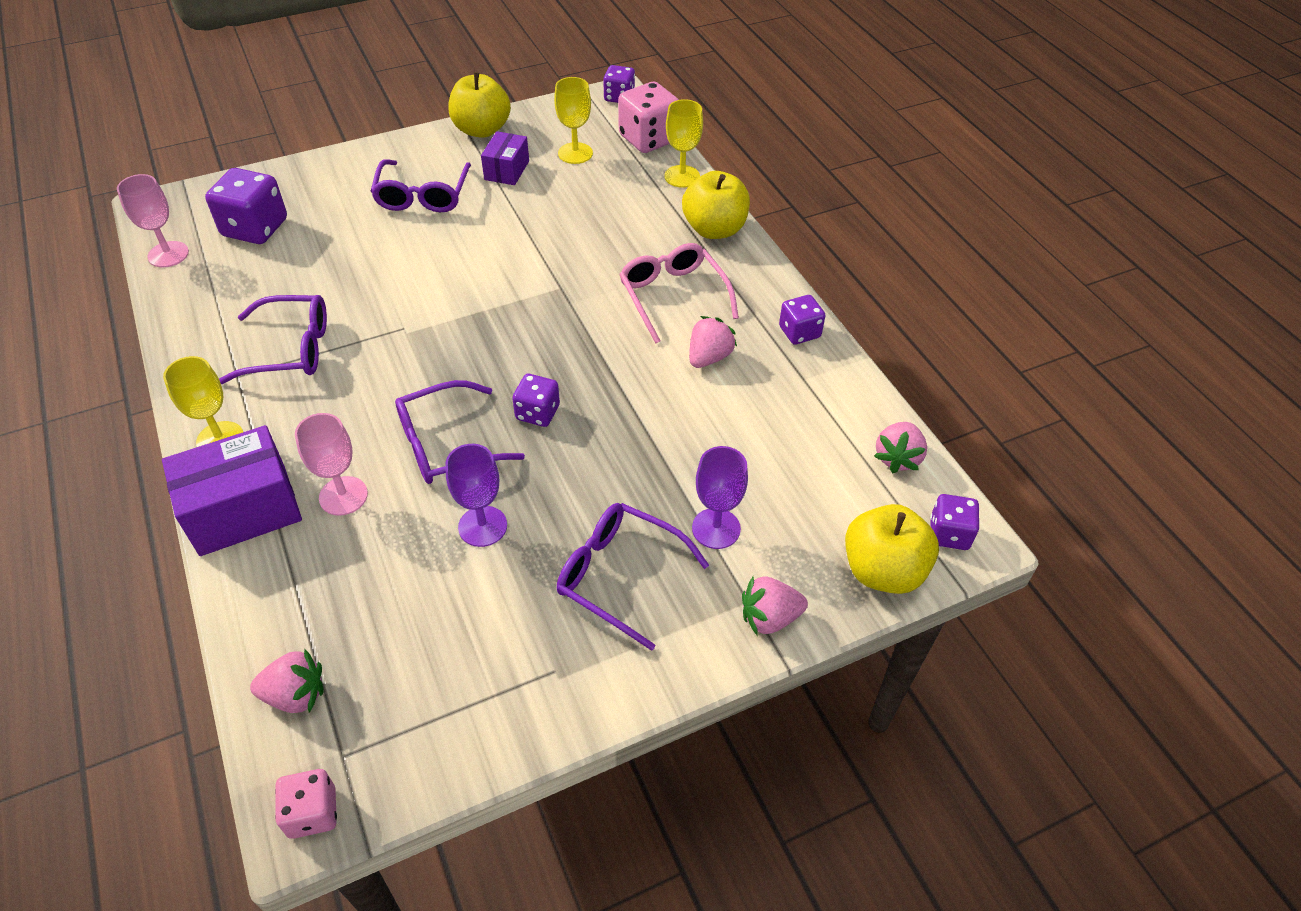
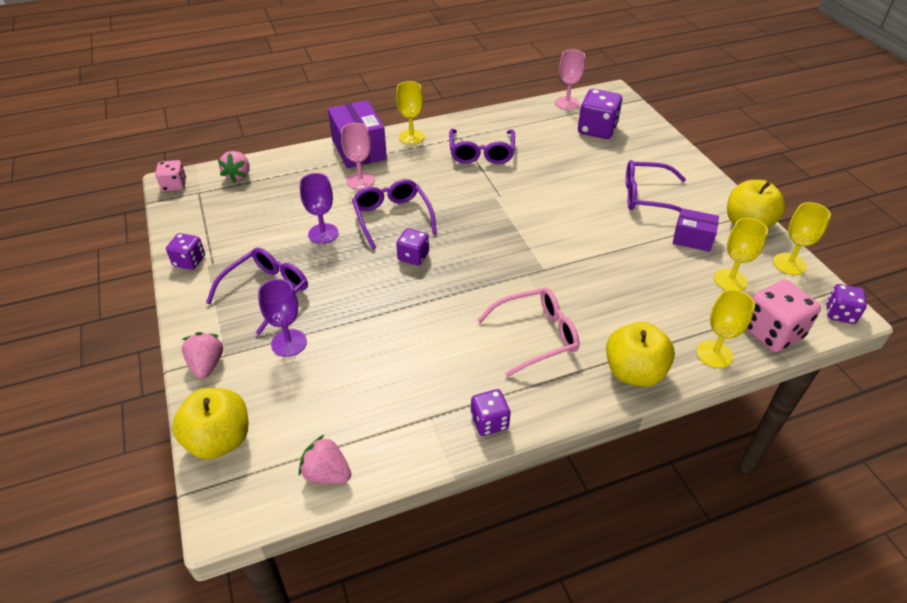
camera: 95 degrees right, 5 degrees down
pink strawberry [689,316,737,368] -> none
purple dice [930,494,979,550] -> purple dice moved to [166,233,205,270]
none -> yellow goblet [773,202,831,275]

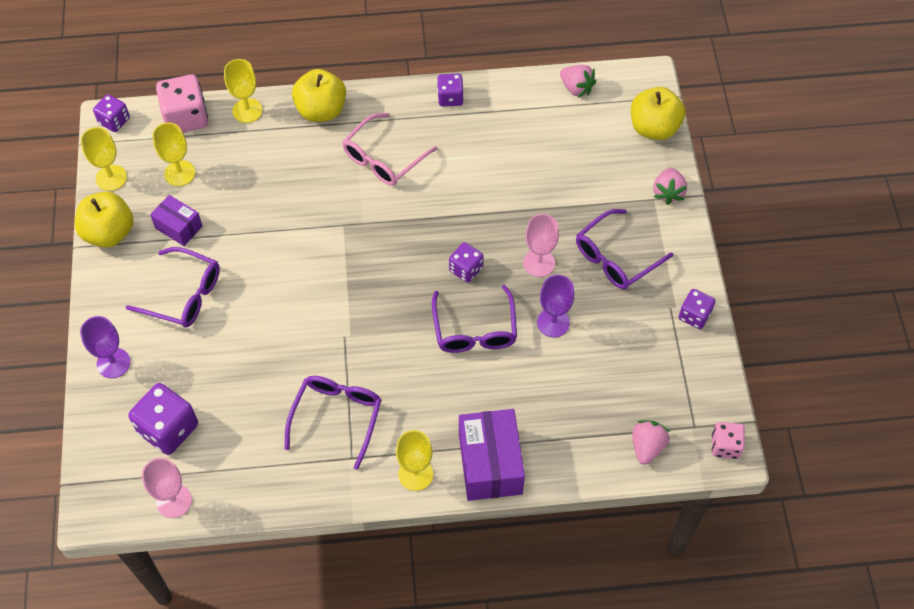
camera: 165 degrees left, 15 degrees up
purple goblet [258,279,307,357] -> purple goblet moved to [80,316,130,378]
pink goblet [341,123,374,189] -> pink goblet moved to [523,214,559,277]
pink glasses [477,288,579,377] -> pink glasses turned 45 degrees counterclockwise [342,113,438,186]

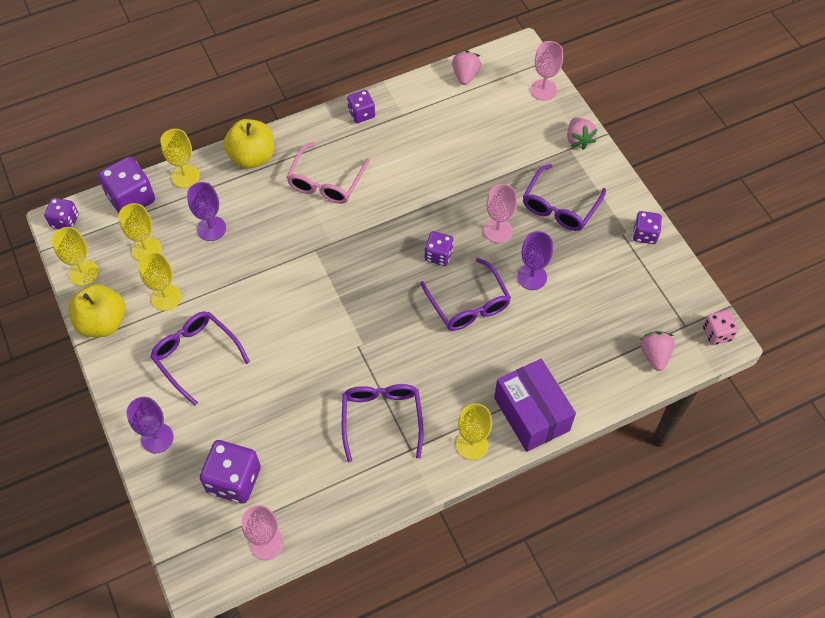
camera: 20 degrees left, 0 degrees up
purple glasses [126,247,220,327] -> purple glasses turned 135 degrees counterclockwise [150,311,250,405]
purple box [150,195,203,246] -> yellow goblet [138,252,182,311]
pink dice [156,74,208,133] -> purple dice [98,157,155,213]
pink strawberry [560,65,596,98] -> pink strawberry turned 105 degrees counterclockwise [452,50,481,85]
yellow apple [631,87,685,140] -> pink goblet [531,41,563,101]
none -> purple goblet [187,182,226,241]

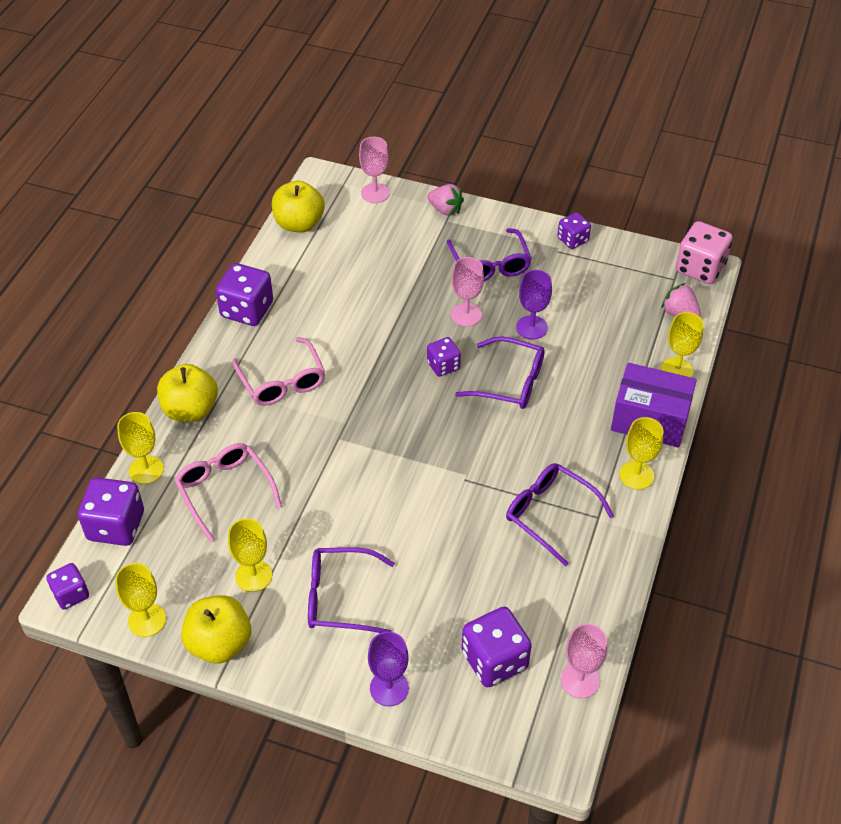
camera: 45 degrees left, 10 degrees down
yellow goblet [118,203,162,261] -> yellow goblet moved to [661,312,704,377]
purple goblet [187,182,226,241] -> pink glasses [174,443,282,542]
purple dice [347,90,375,123] -> purple dice [216,263,273,326], size x1.67
pink strawberry [452,50,481,85] -> yellow apple [272,181,324,232]
pink dice [703,310,738,345] -> pink dice [675,221,733,284], size x1.67

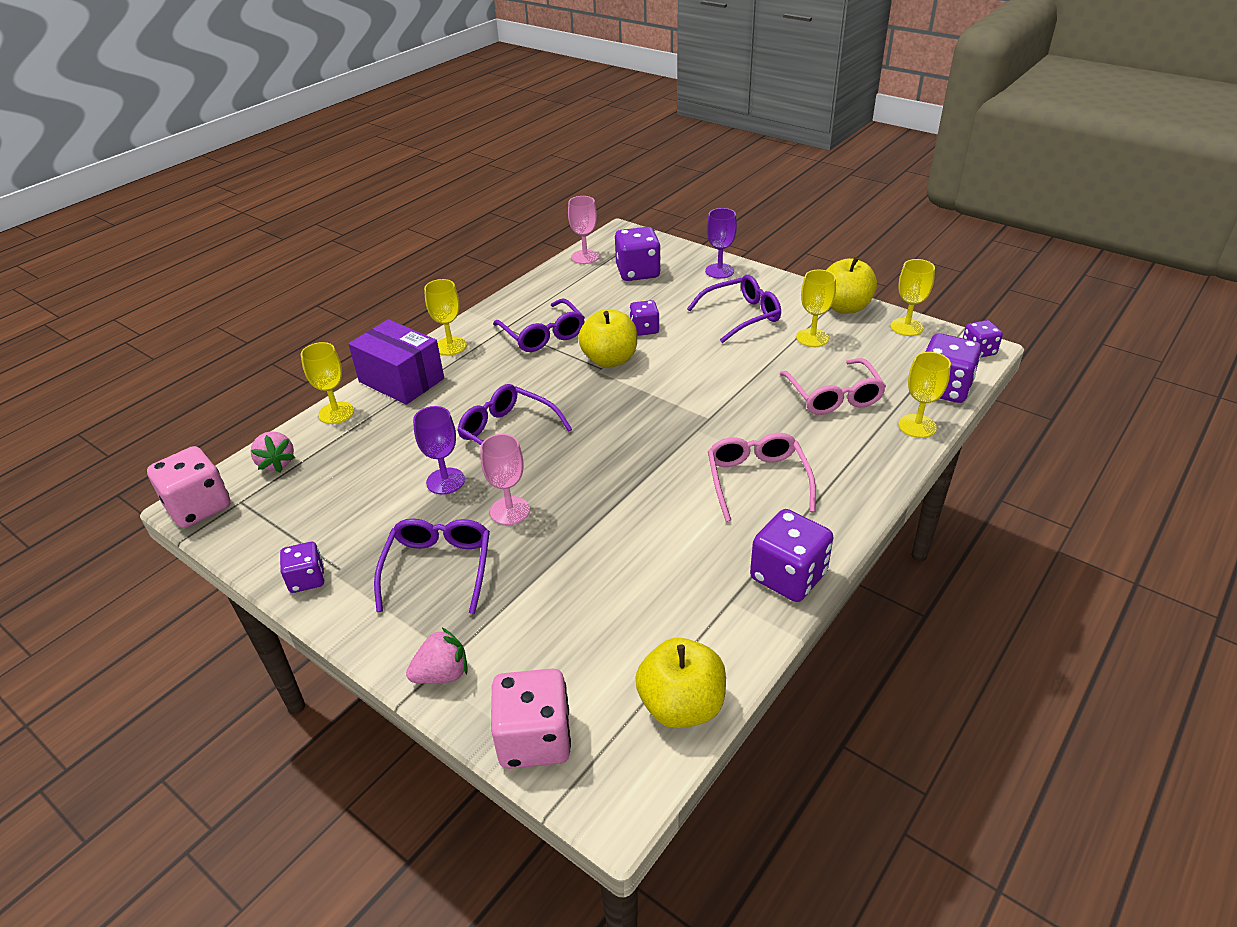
camera: 160 degrees left, 10 degrees down
yellow apple [157,364,218,422] -> yellow apple moved to [578,309,637,368]
purple glasses [308,547,395,633] -> purple glasses turned 45 degrees counterclockwise [687,275,781,343]
pink goblet [359,137,390,203] -> pink dice [491,668,571,769]
pink strawberry [427,184,464,216] -> pink strawberry turned 105 degrees clockwise [406,628,467,684]
purple dice [427,337,461,377] -> purple dice moved to [630,300,659,336]

